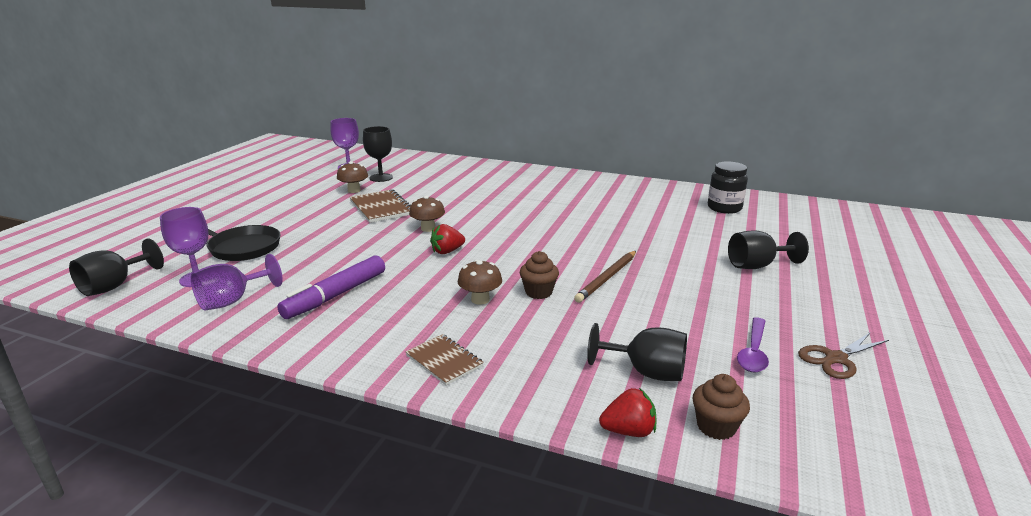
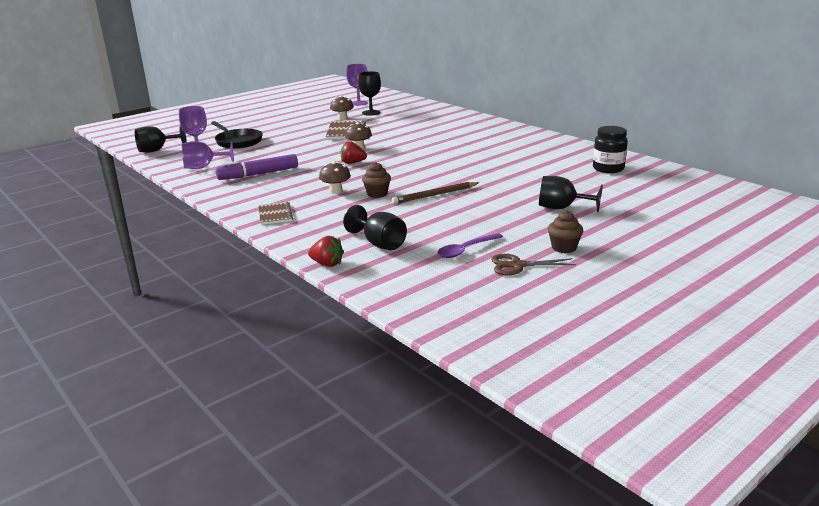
camera: 30 degrees right, 0 degrees up
brown cupcake [693,374,750,440] -> brown cupcake moved to [548,210,583,253]

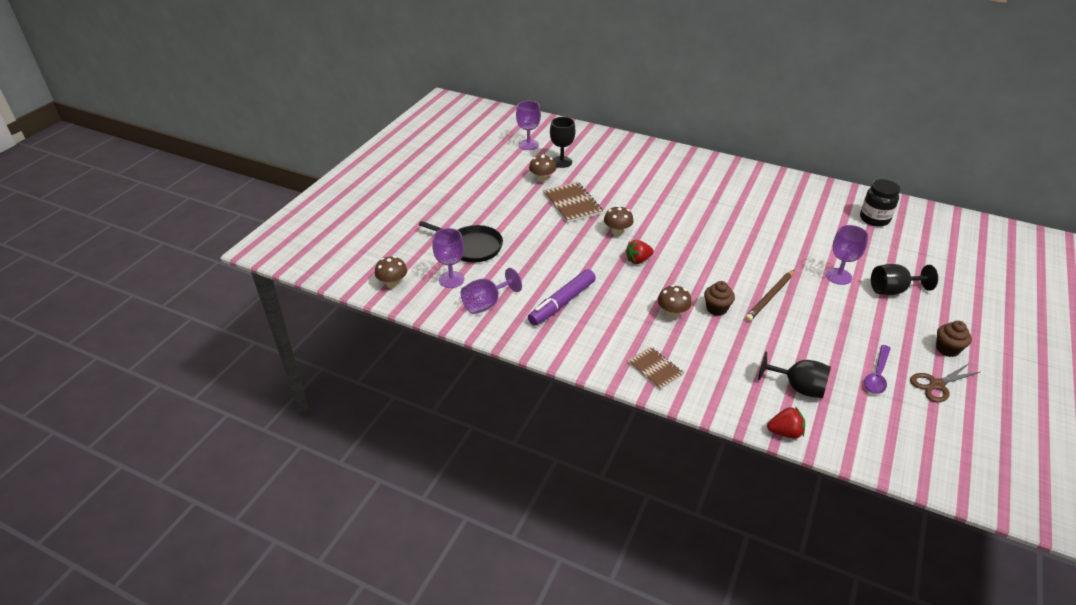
camera: 25 degrees left, 15 degrees up
black goblet [135,126,186,152] -> brown mushroom [375,256,407,288]
none -> purple goblet [826,225,868,285]

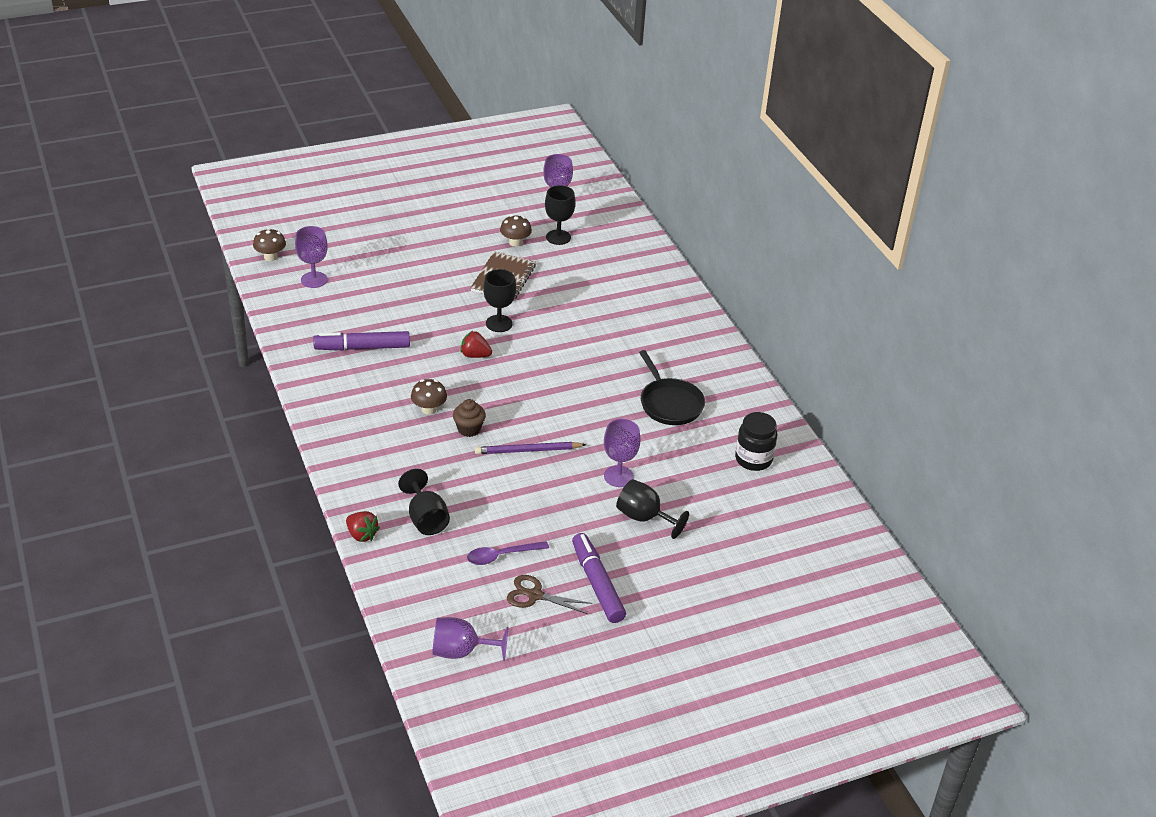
camera: 40 degrees right, 0 degrees up
black pan [419,221,503,263] -> black pan moved to [639,350,705,425]
purple goblet [461,268,522,314] -> purple goblet moved to [432,617,509,661]
brown mushroom [604,206,634,236] -> black goblet [483,269,516,332]
brown notebook [627,347,684,390] -> none
brown pencil [745,270,794,321] -> purple pencil [475,442,586,454]
brown cupcake [936,321,972,357] -> purple marker [572,533,626,623]

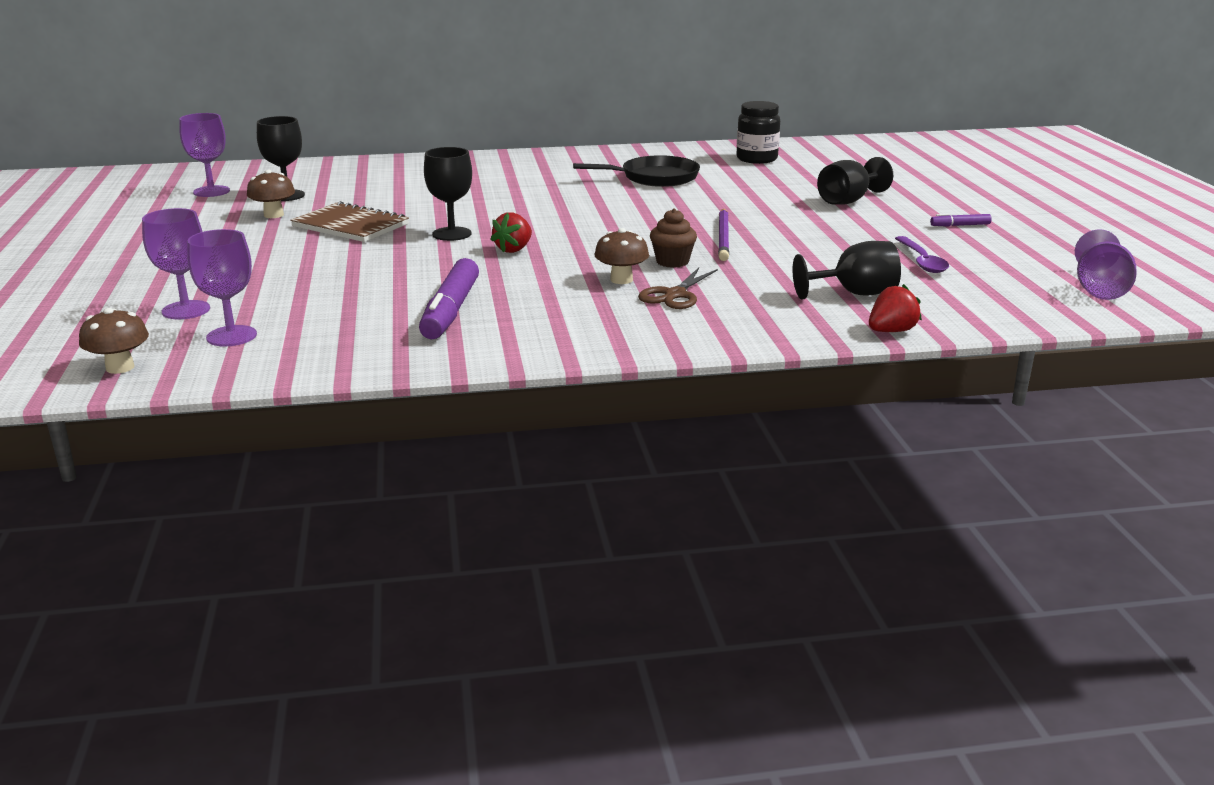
camera: 75 degrees left, 15 degrees down
brown scissors [507,575,592,614] -> brown scissors moved to [638,268,718,309]
purple marker [572,533,626,623] -> purple marker [930,214,992,227], size x0.46
purple goblet [604,419,641,487] -> purple goblet moved to [142,208,210,319]

